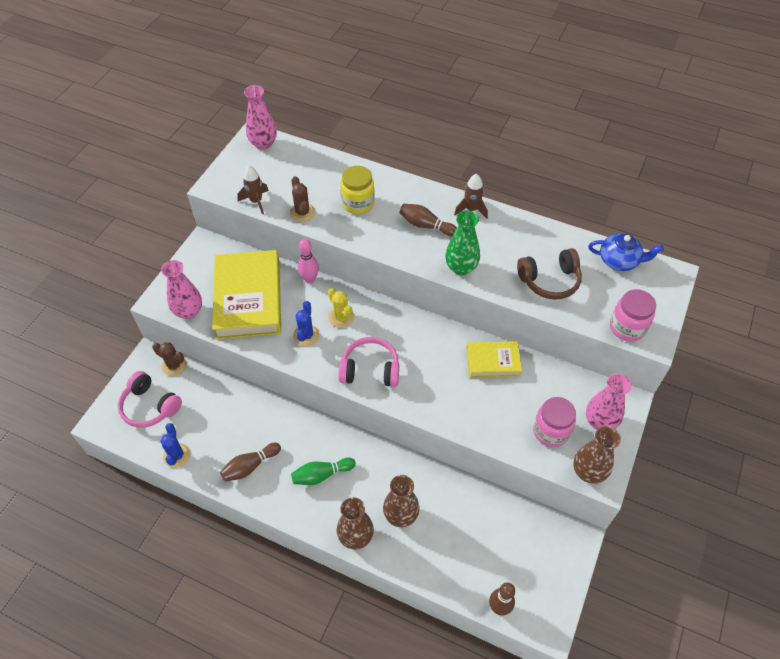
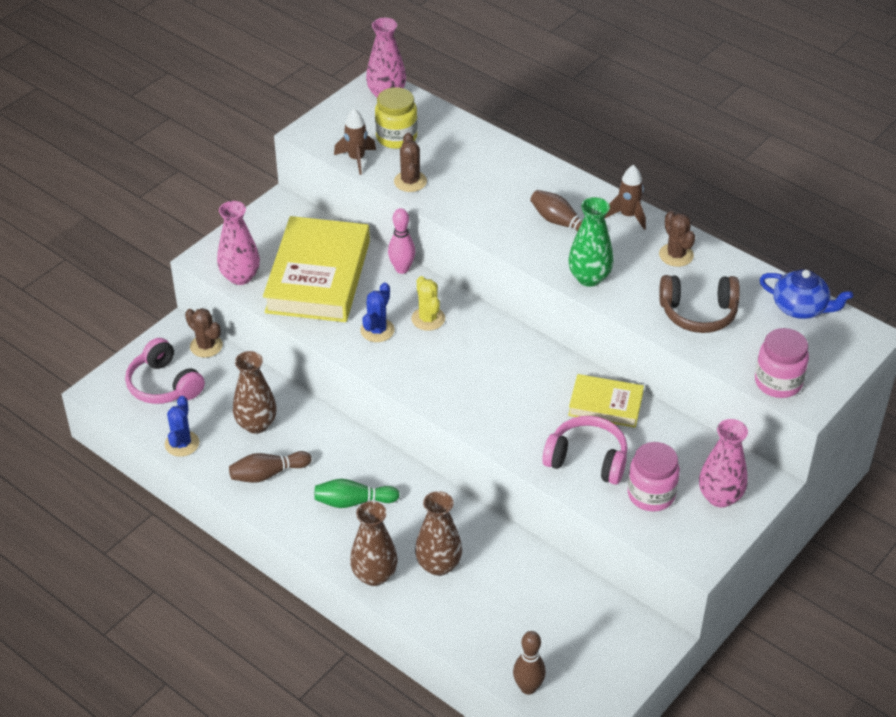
camera: 15 degrees right, 10 degrees down
pink headphones [339,337,399,387] -> pink headphones moved to [542,416,627,485]
yellow jar [341,166,375,214] -> yellow jar moved to [375,87,418,149]
brown vase [573,426,621,484] -> brown vase moved to [233,351,277,434]
none -> brown cactus [659,211,695,267]

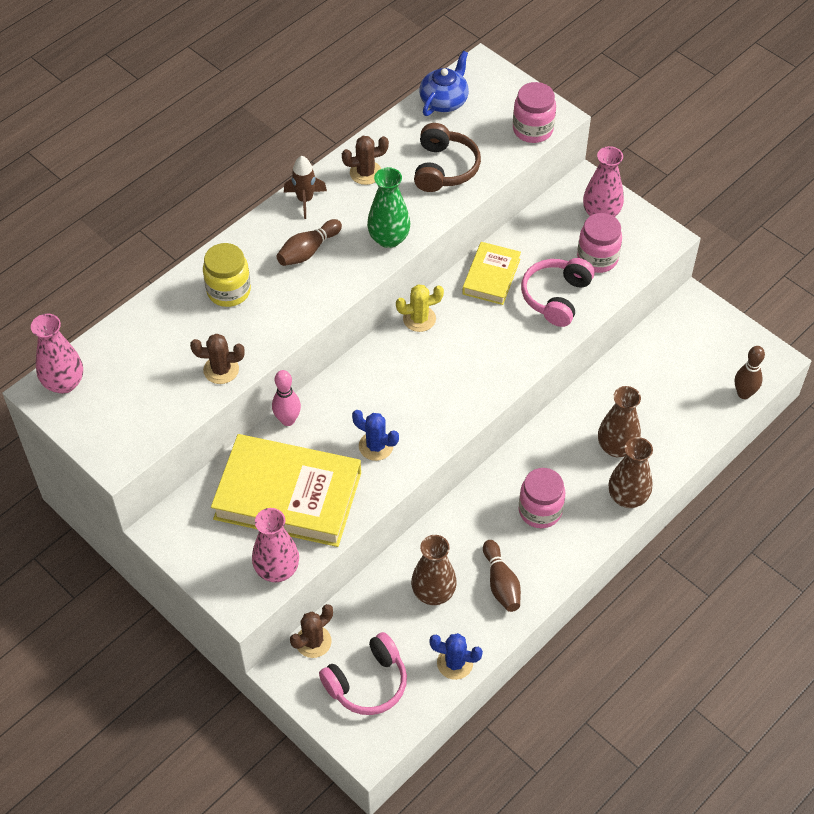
camera: 85 degrees left, 10 degrees up
green bowling pin [314,479,400,508] -> pink jar [519,468,565,528]
brown rocket [334,109,376,175] -> none
yellow jar [375,87,418,149] -> yellow jar moved to [203,243,251,307]
yellow cactus [411,276,445,331] -> yellow cactus moved to [396,284,444,332]

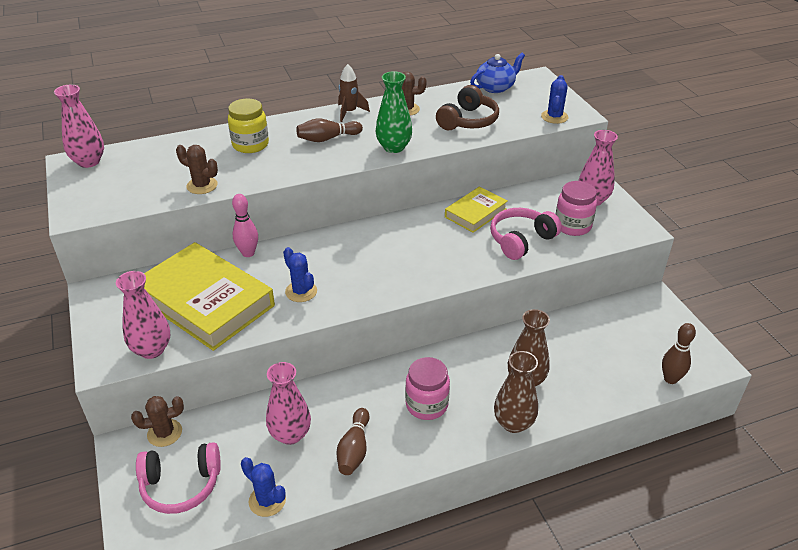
camera: 25 degrees right, 15 degrees down
yellow cactus [396,284,444,332] -> none
brown vase [411,535,457,605] -> pink vase [266,362,311,445]
pink jar [513,82,556,143] -> blue cactus [541,75,569,124]

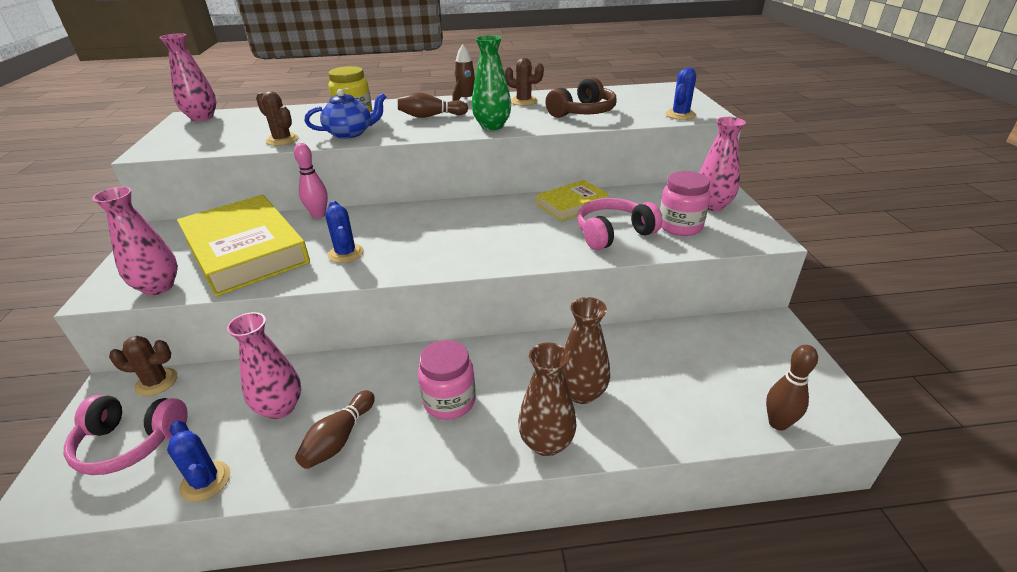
camera: 15 degrees right, 5 degrees down
blue teapot [470,53,525,93] -> blue teapot moved to [305,89,386,139]

